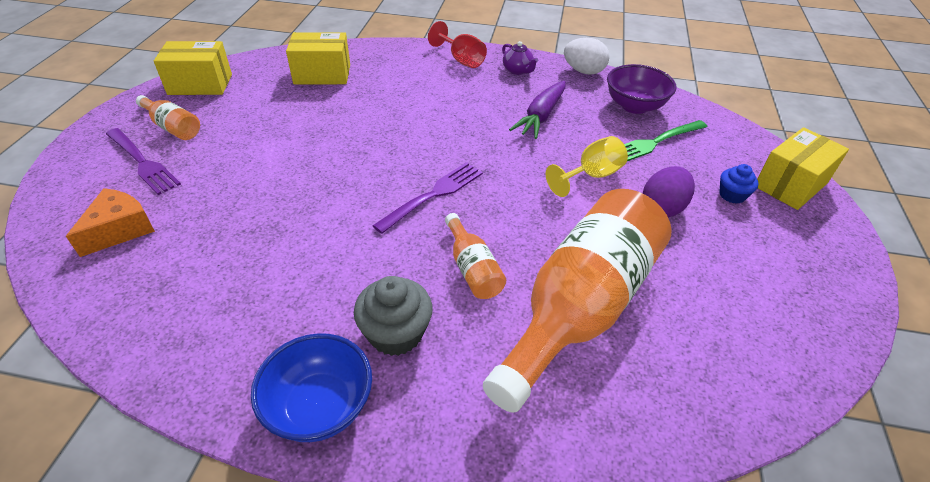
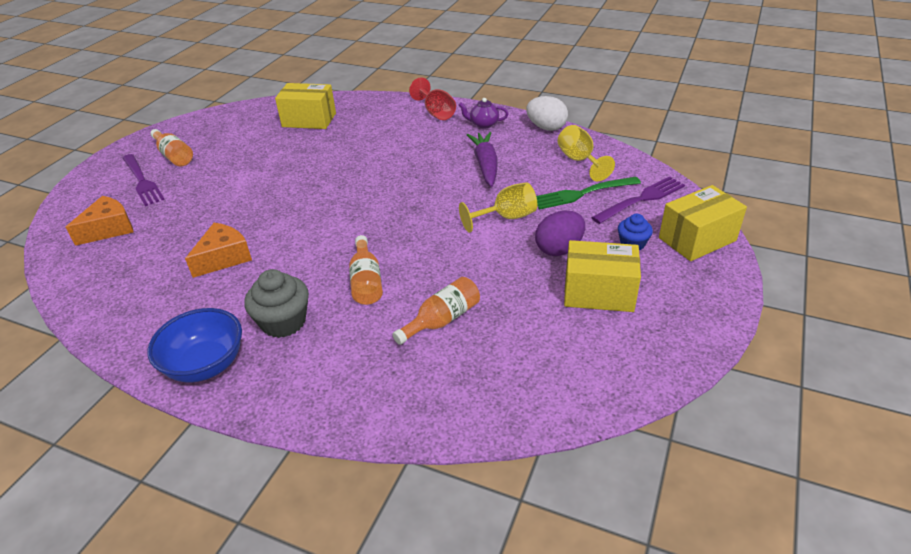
camera: 15 degrees right, 5 degrees down
yellow box [154,41,232,95] -> yellow box moved to [564,240,641,312]
purple fork [373,162,483,234] -> purple fork moved to [591,177,685,224]
orange bottle [483,189,672,413] -> orange bottle [392,277,480,345], size x0.44
purple teapot [502,41,538,75] -> purple teapot turned 120 degrees clockwise [459,98,509,129]
purple carrot [509,81,566,139] -> purple carrot turned 135 degrees clockwise [467,132,498,187]
purple bowl [607,64,676,114] -> yellow goblet [558,125,615,181]
none -> orange cheese [185,223,252,278]

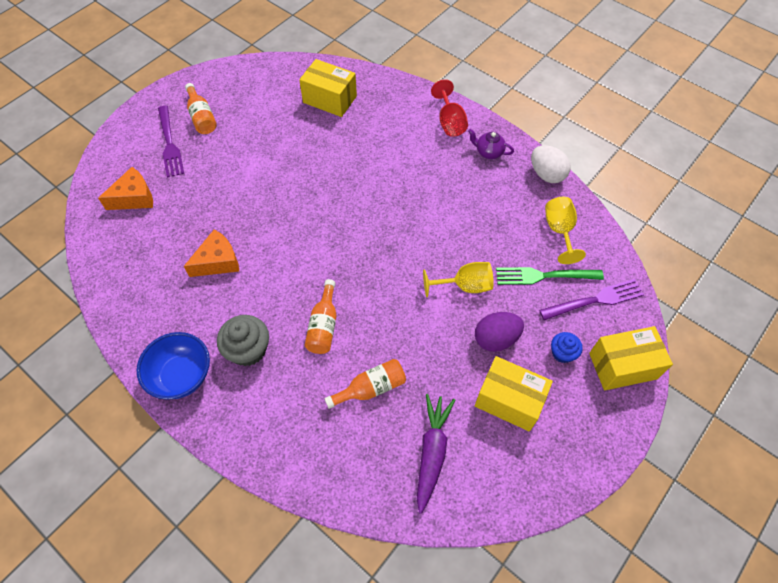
camera: 15 degrees right, 20 degrees up
purple carrot [467,132,498,187] -> purple carrot moved to [417,394,455,514]

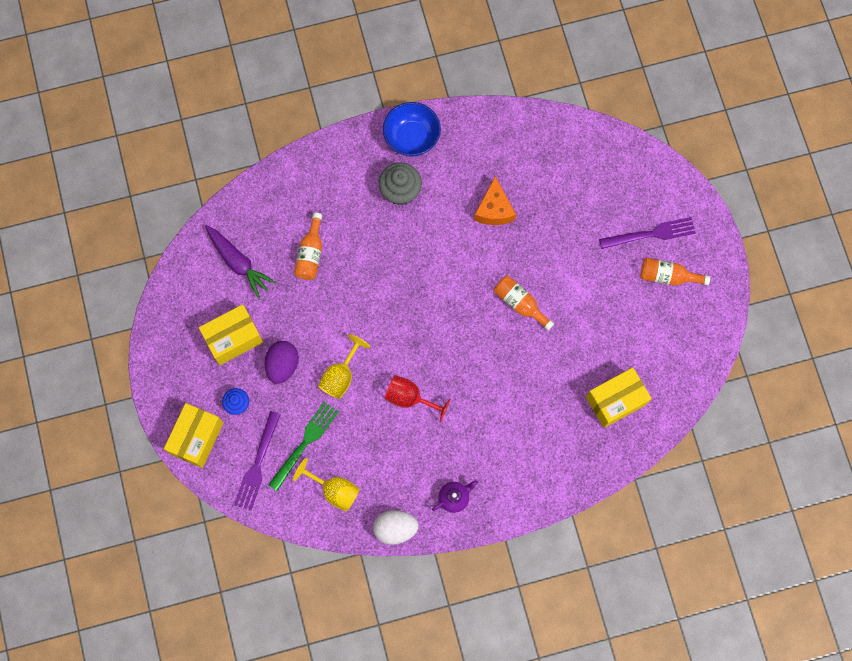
camera: 125 degrees right, 15 degrees up
orange cheese [98,167,153,210] -> none
purple fork [158,106,184,178] -> purple fork turned 150 degrees clockwise [599,217,696,249]
orange bottle [305,279,336,354] -> orange bottle moved to [494,276,554,331]
red goblet [431,79,468,137] -> red goblet moved to [384,375,451,423]

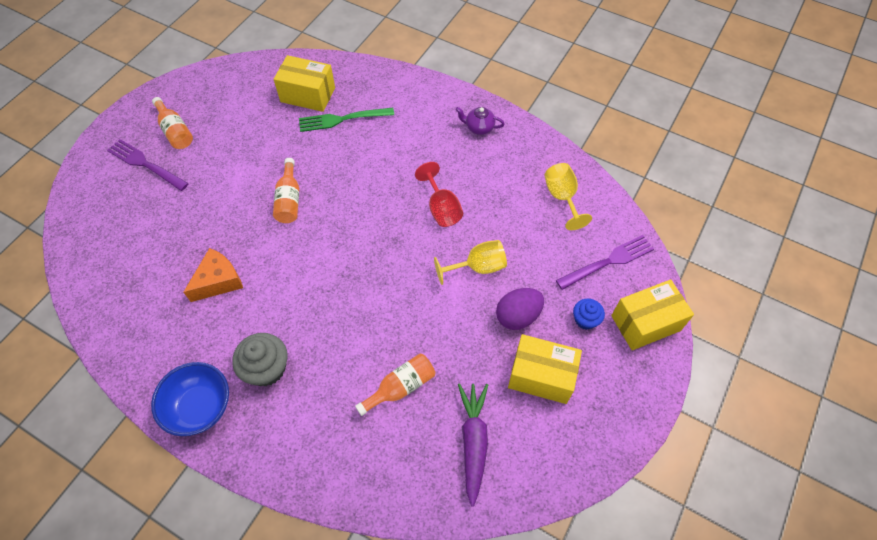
camera: 135 degrees left, 15 degrees down
green fork [268,402,339,491] -> green fork moved to [299,108,394,132]
white egg [373,510,419,545] -> none

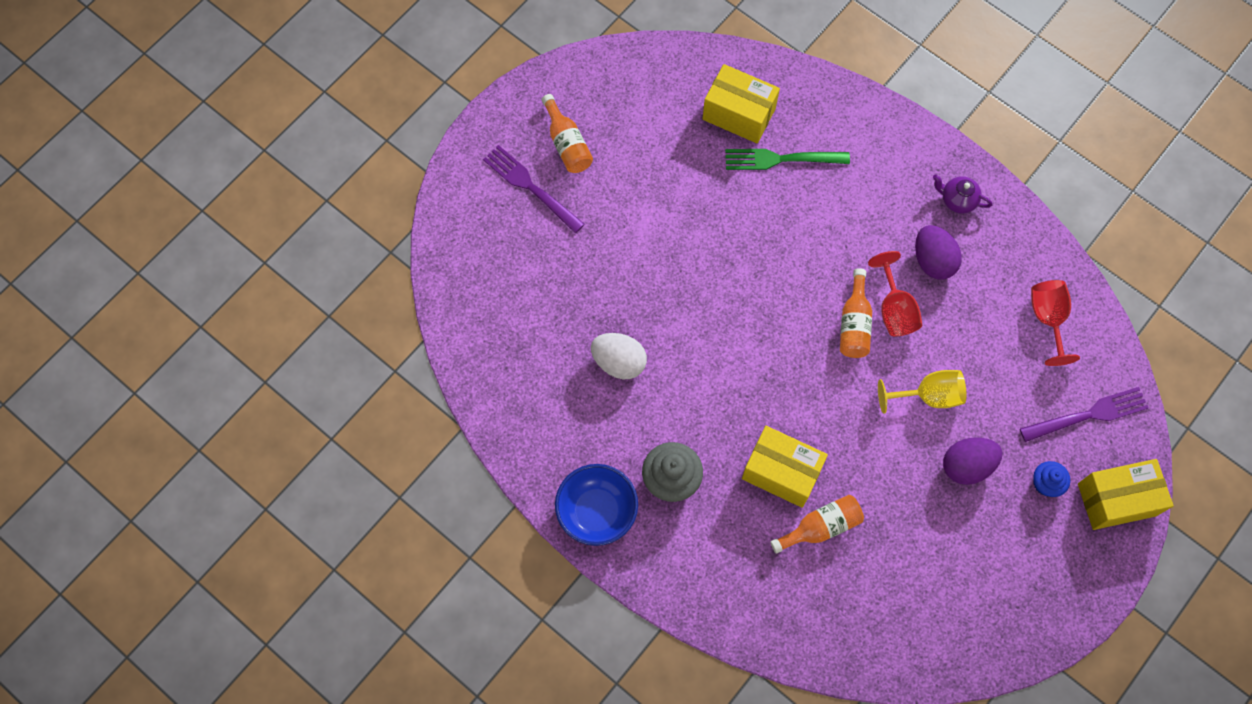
camera: 10 degrees right, 10 degrees up
orange cheese [183,248,243,302] -> white egg [591,333,647,379]
orange bottle [273,158,299,223] -> orange bottle moved to [840,268,872,358]
purple carrot [458,383,488,507] -> none
yellow box [508,334,582,404] -> yellow box moved to [742,426,828,508]
yellow goblet [545,163,592,230] -> red goblet [1031,280,1080,366]
none -> purple egg [915,225,962,279]

